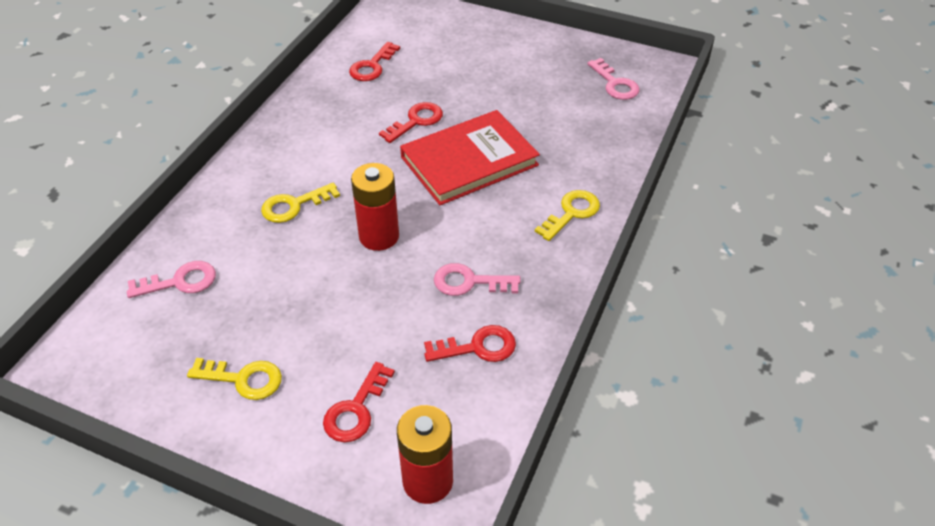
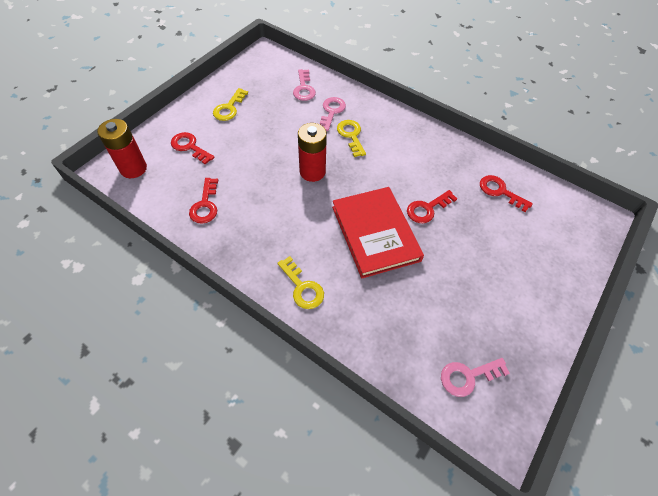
camera: 100 degrees right, 10 degrees up
red key [379,102,443,143] -> red key turned 90 degrees clockwise [407,190,457,223]
pink key [434,263,521,296] -> pink key moved to [320,97,346,131]

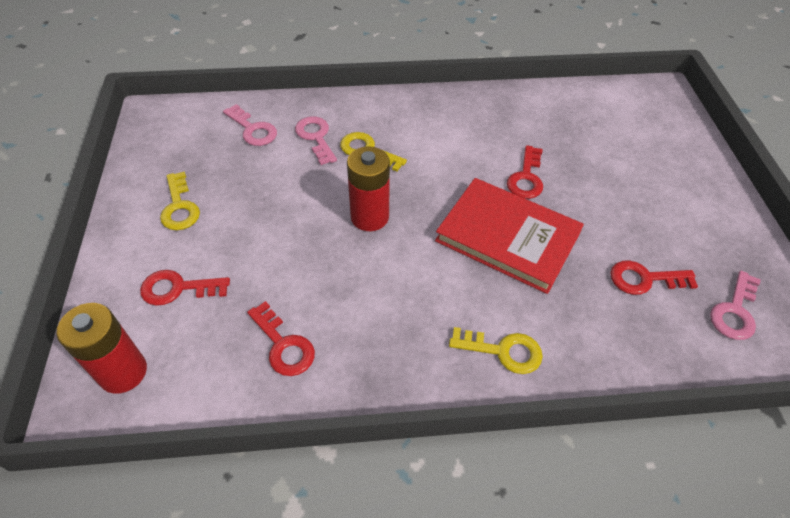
camera: 40 degrees left, 5 degrees down
red key [480,175,533,212] -> red key moved to [610,260,698,295]

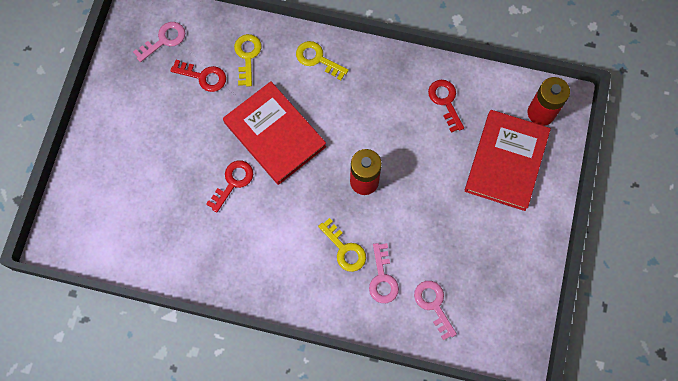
camera: 160 degrees left, 20 degrees up
red key [140,270,230,306] -> red book [465,110,551,211]
yellow key [160,171,200,230] -> yellow key moved to [234,34,262,87]

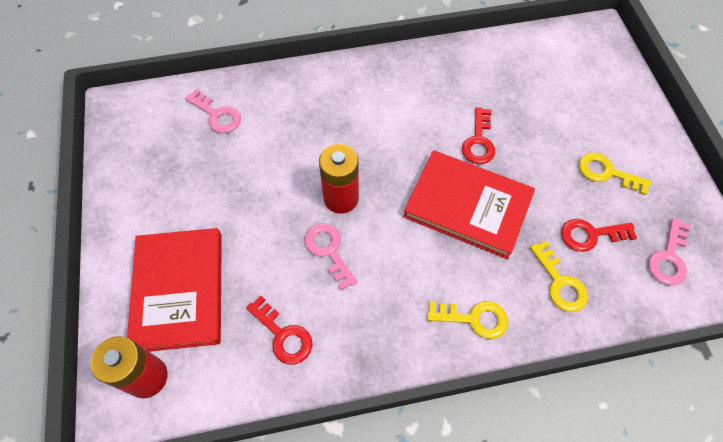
camera: 155 degrees right, 10 degrees down
yellow key [318,218,366,272] -> yellow key moved to [579,153,651,195]
pink key [369,243,399,303] -> pink key moved to [305,223,358,291]

